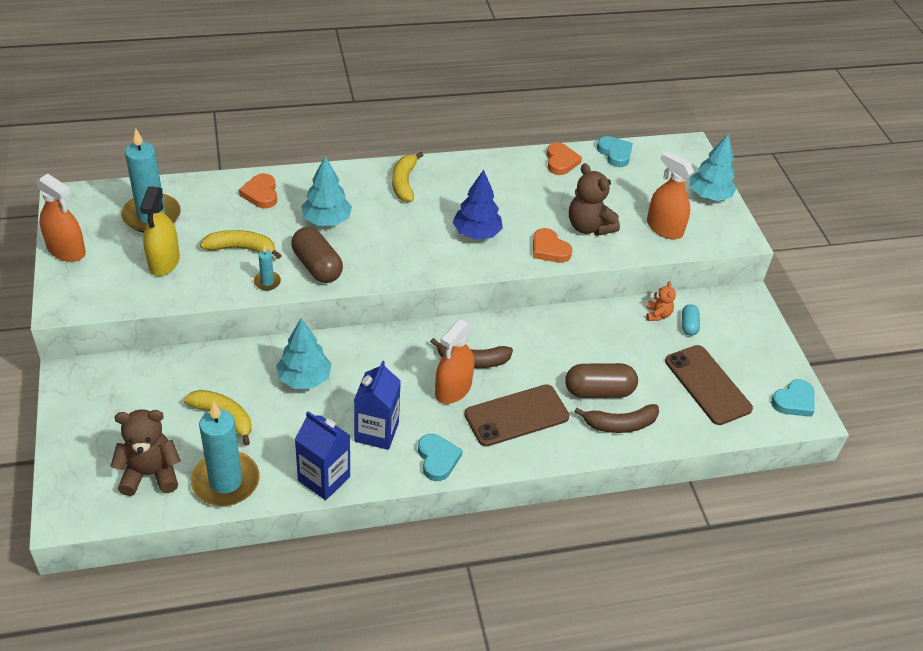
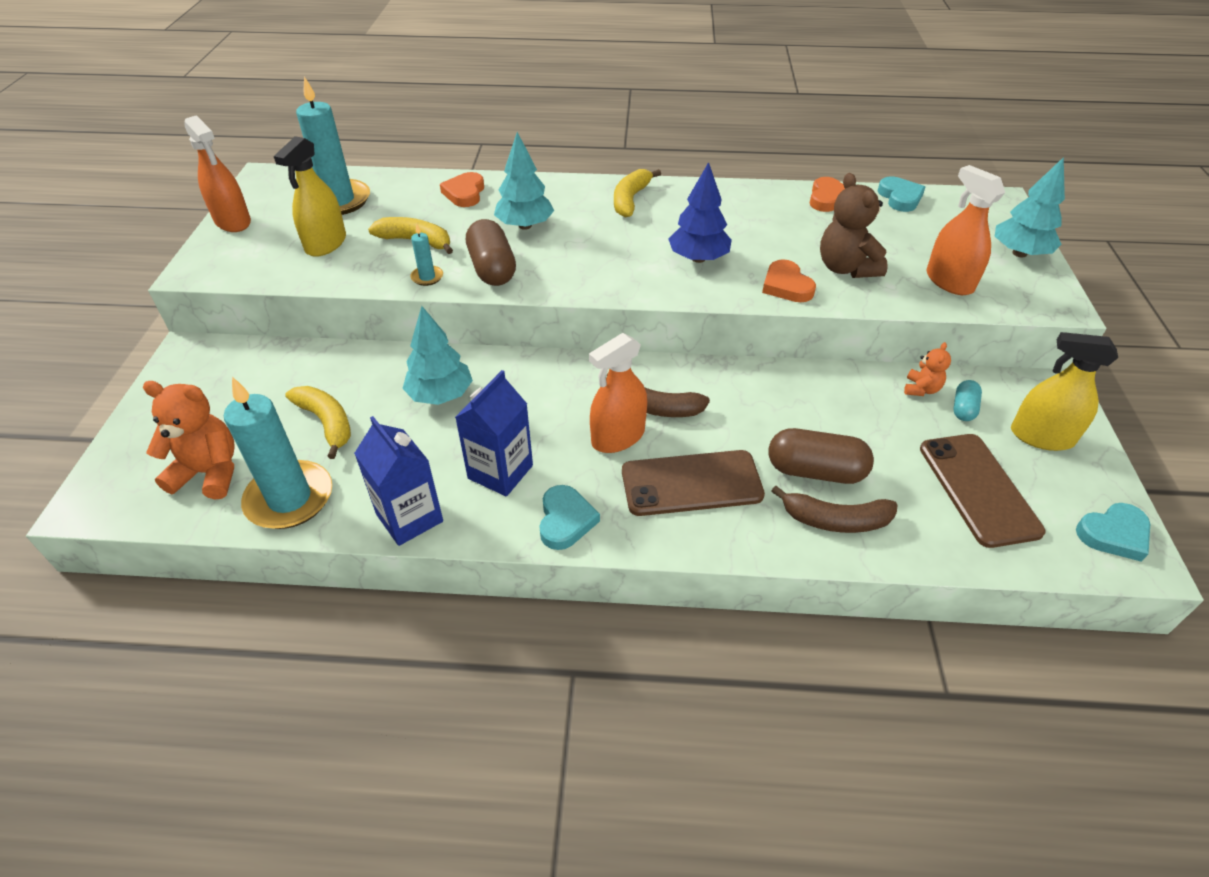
camera: 20 degrees right, 0 degrees up
brown teddy bear [110,409,181,496] -> orange teddy bear [143,381,235,499]
none -> yellow spray bottle [1011,332,1118,451]

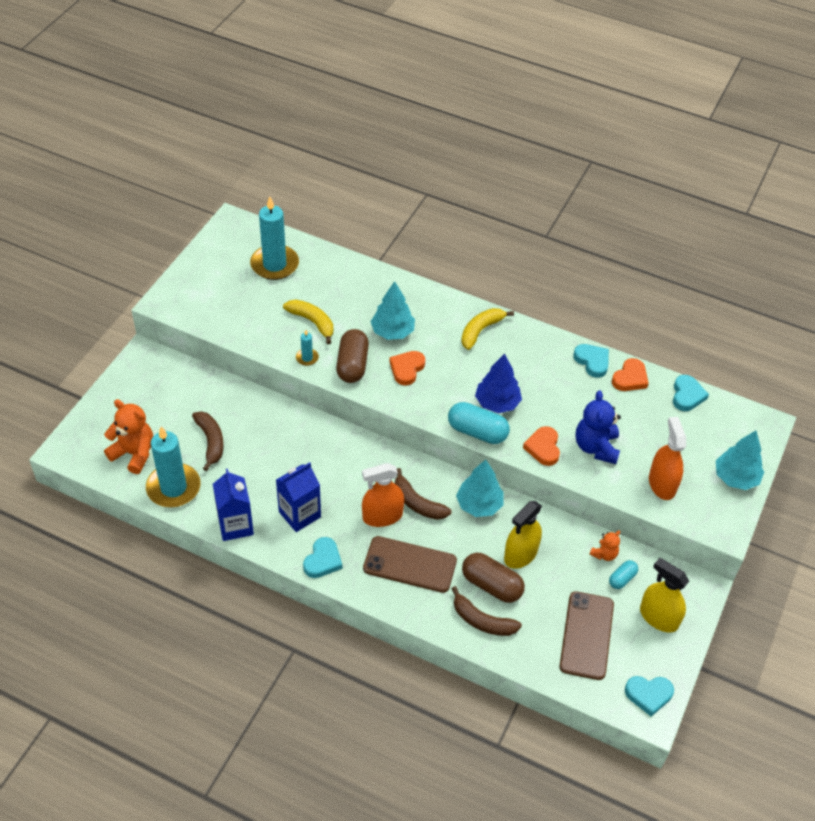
camera: 20 degrees right, 5 degrees up
orange spray bottle [185,115,251,232] -> none
yellow spray bottle [274,136,346,257] -> yellow spray bottle moved to [504,501,542,569]
yellow banana [285,386,351,459] -> brown banana [192,411,224,471]
turquoise tree [402,306,473,405] -> turquoise tree moved to [456,460,503,517]
orange heart [440,172,484,207] -> orange heart moved to [390,351,425,386]
brown teddy bear [820,173,888,278] -> blue teddy bear [576,391,621,464]
none -> turquoise capsule [448,402,510,444]
none -> turquoise heart [573,344,609,378]

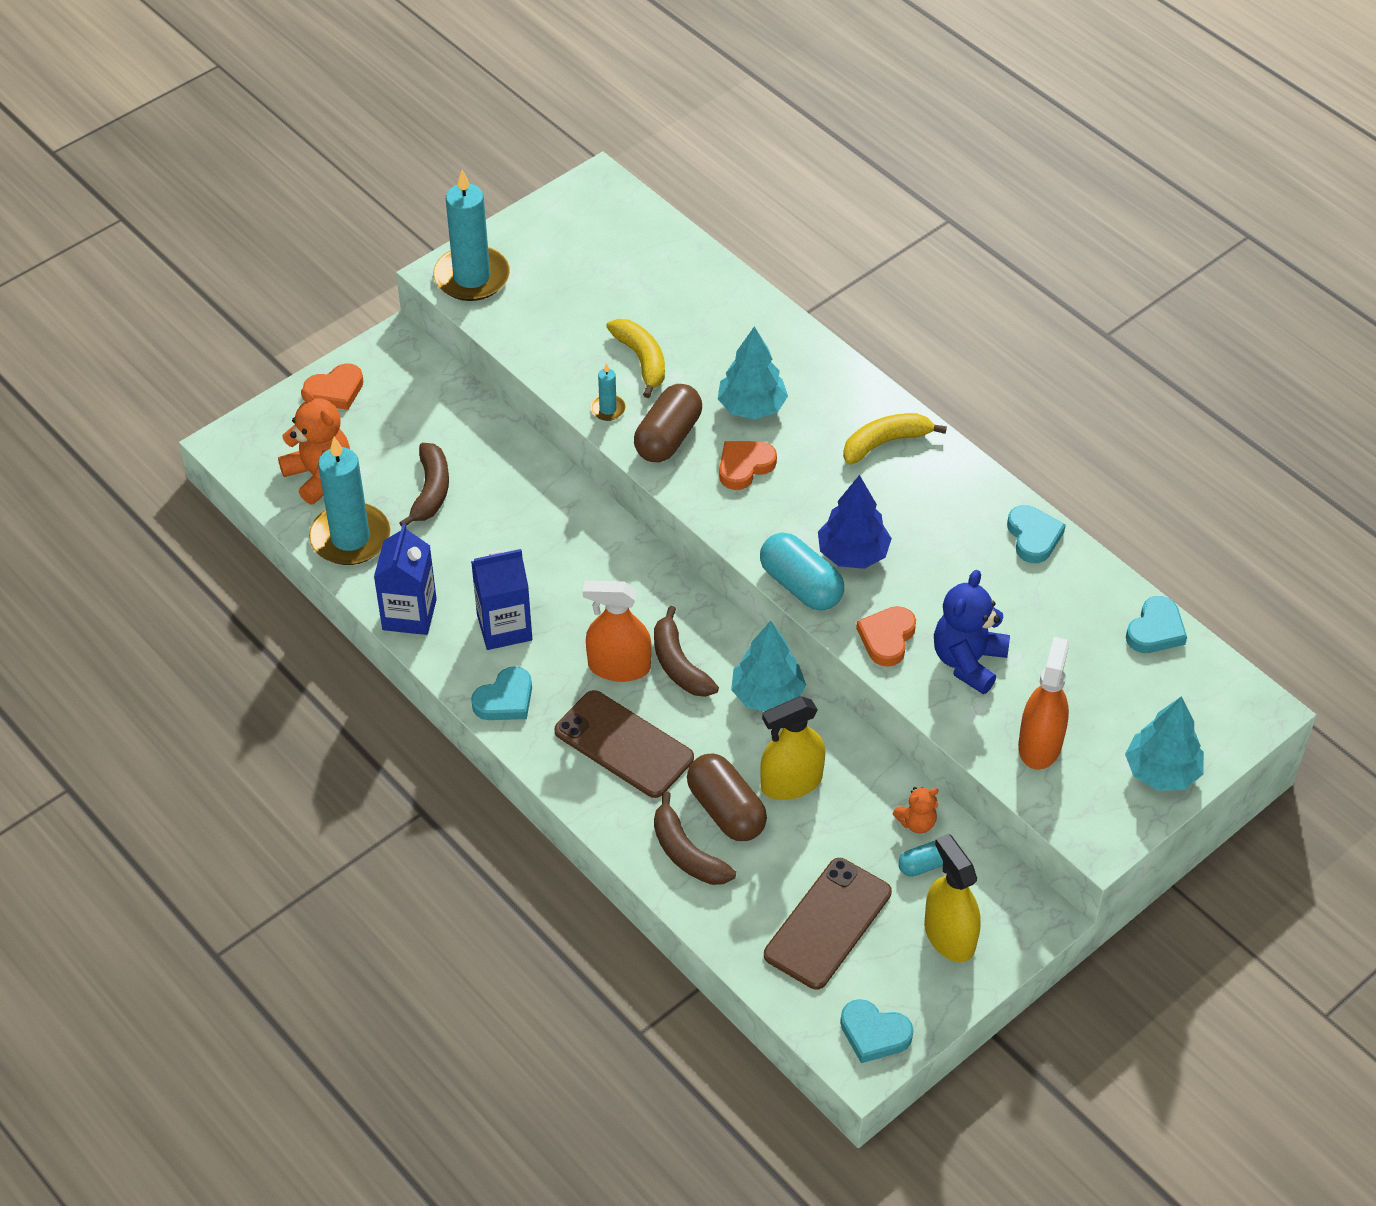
camera: 25 degrees right, 0 degrees up
turquoise candle [250,197,299,280] -> turquoise candle moved to [433,170,510,301]
orange heart [612,358,649,391] -> orange heart moved to [303,363,364,410]

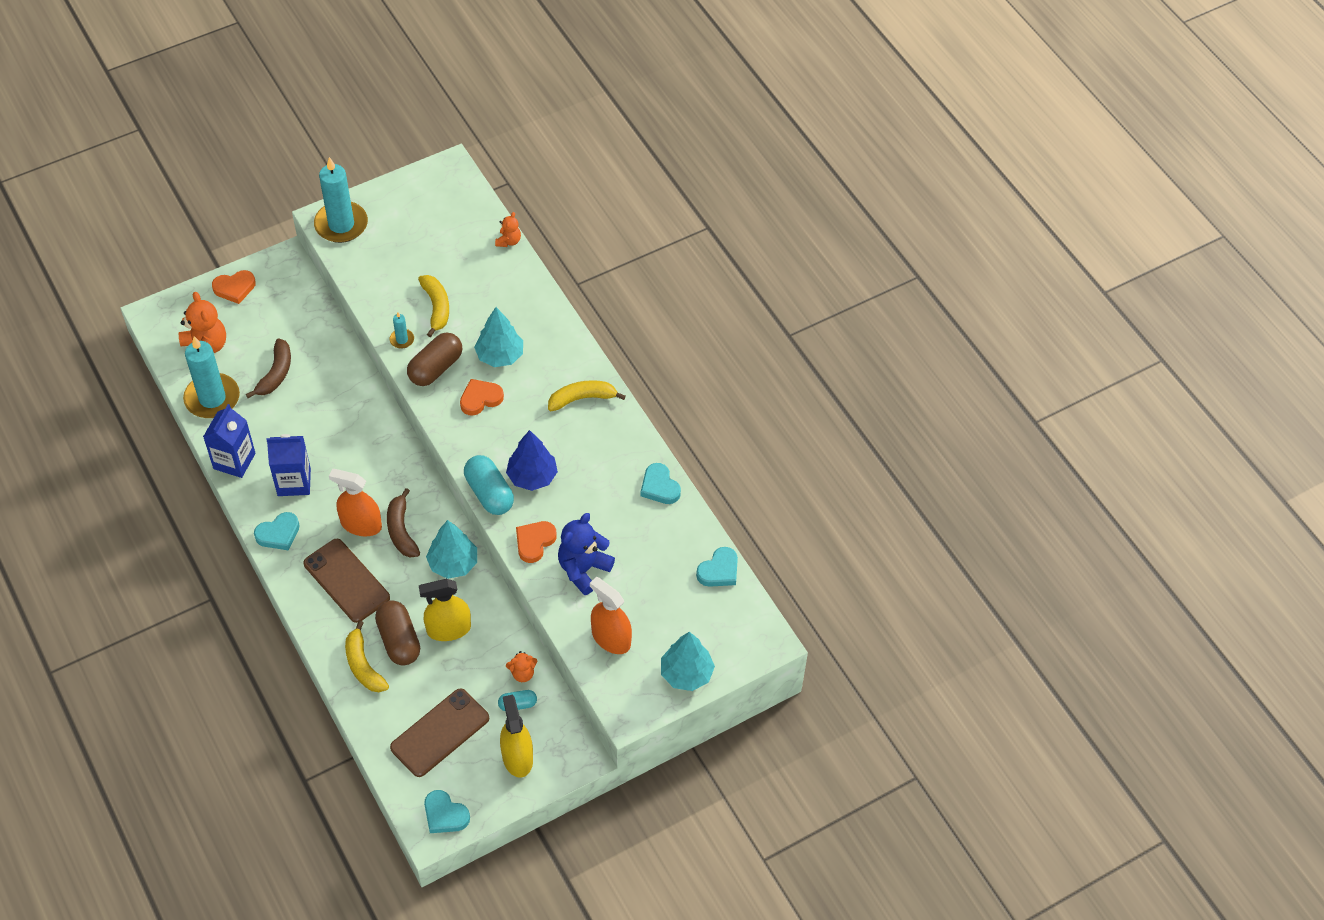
camera: 10 degrees right, 5 degrees up
brown banana [654,792,736,885] -> yellow banana [345,620,389,692]
turquoise heart [1007,505,1066,563] -> turquoise heart turned 150 degrees clockwise [640,463,681,504]
orange spray bottle [1018,637,1069,770] -> orange spray bottle turned 75 degrees counterclockwise [590,577,632,654]
none -> orange teddy bear [495,212,521,247]

